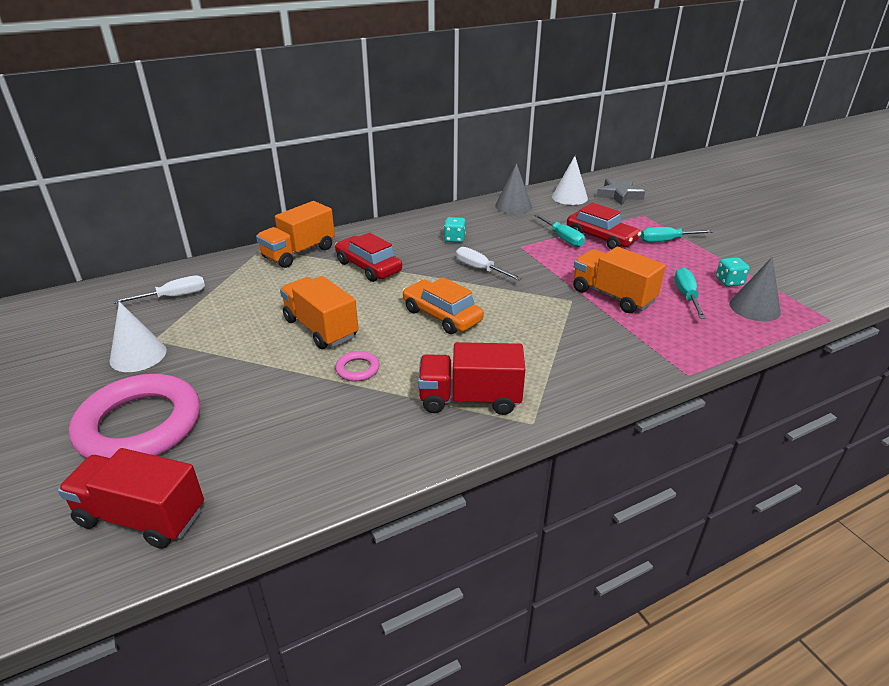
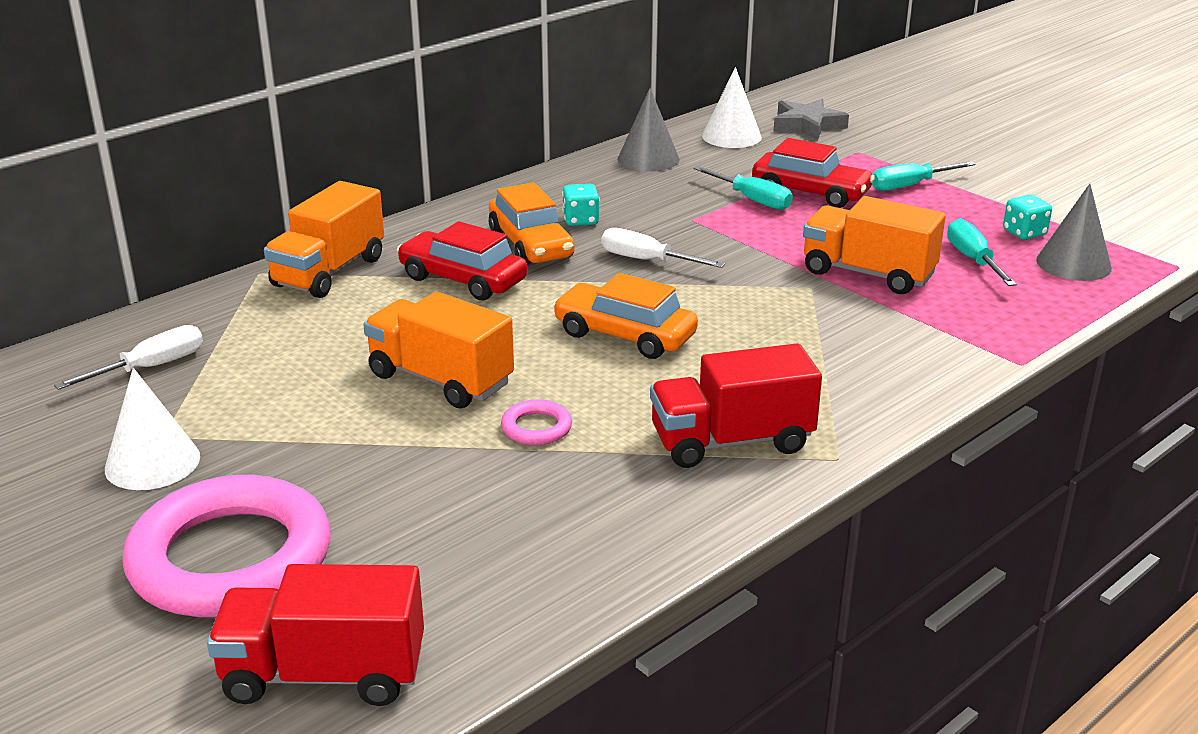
camera: 15 degrees left, 5 degrees down
none -> orange car [489,182,574,265]

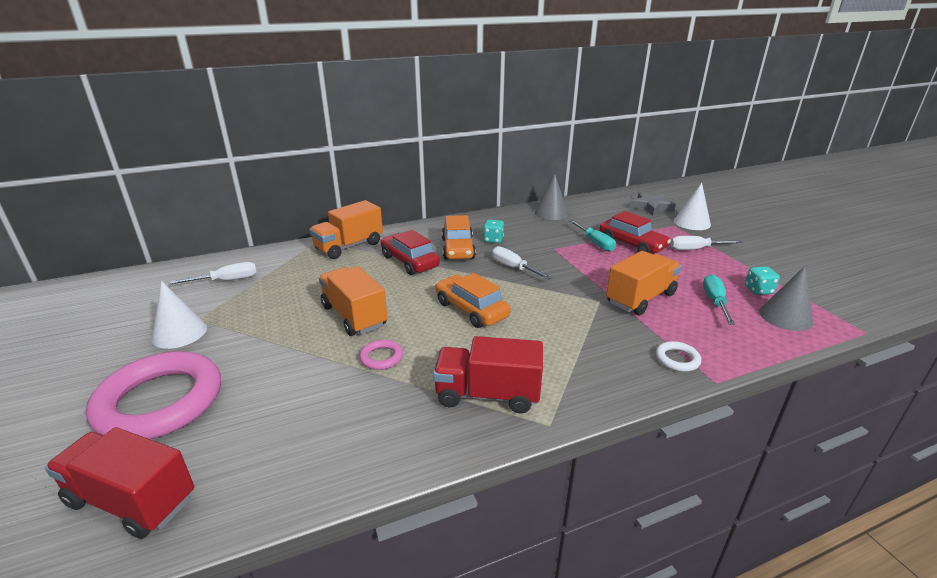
camera: 20 degrees right, 0 degrees up
white cone [702,67,762,148] -> white cone moved to [674,183,711,230]
orange truck [803,196,946,294] -> orange truck turned 90 degrees clockwise [606,251,681,315]
turquoise screwdriver [872,161,976,191] -> white screwdriver [670,236,742,250]
none -> white ring [656,341,701,372]

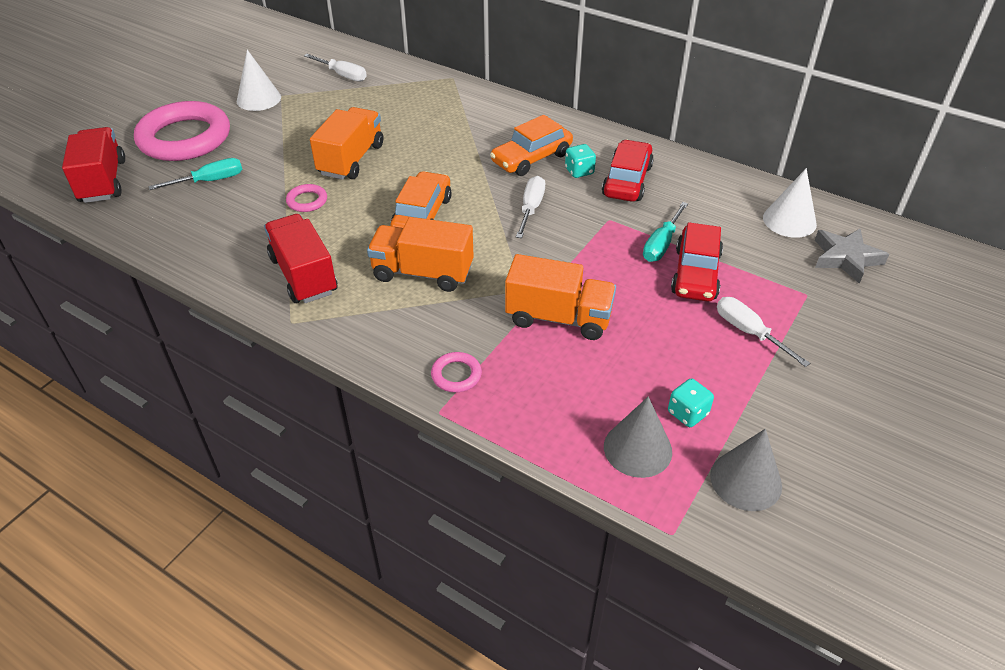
camera: 55 degrees right, 15 degrees up
orange truck [309,200,383,259] -> orange truck moved to [367,217,474,292]
red car [381,230,440,275] -> red car moved to [602,140,654,202]
grey cone [535,175,569,220] -> grey cone moved to [710,429,782,511]
white ring [656,341,701,372] -> pink ring [431,352,482,392]
white cone [674,183,711,230] -> white cone moved to [763,168,817,238]
turquoise screwdriver [703,274,735,325] -> turquoise screwdriver moved to [149,158,243,190]

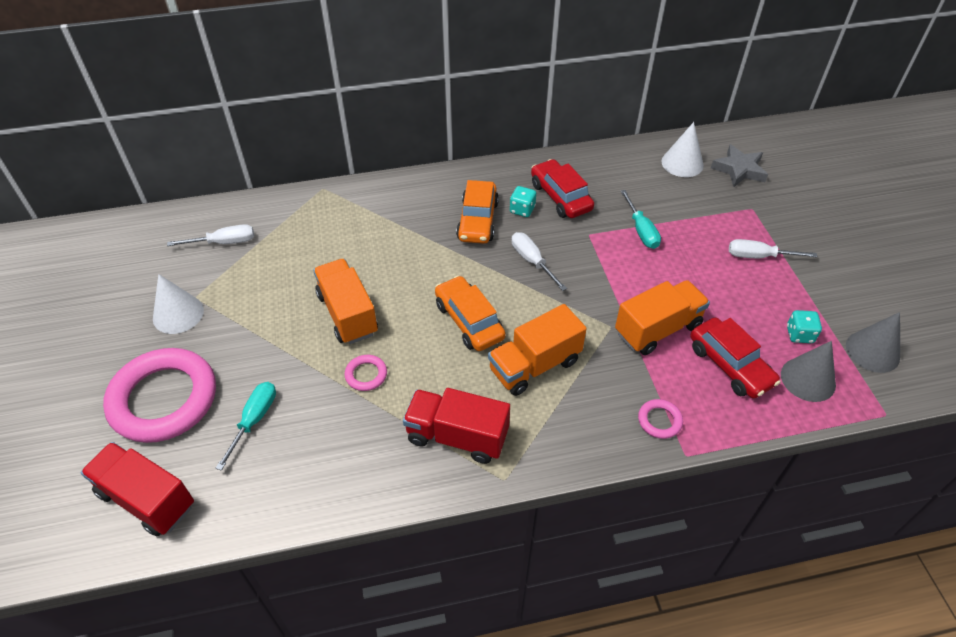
camera: 45 degrees left, 5 degrees up
red car [671,222,723,302] -> red car moved to [690,317,781,398]

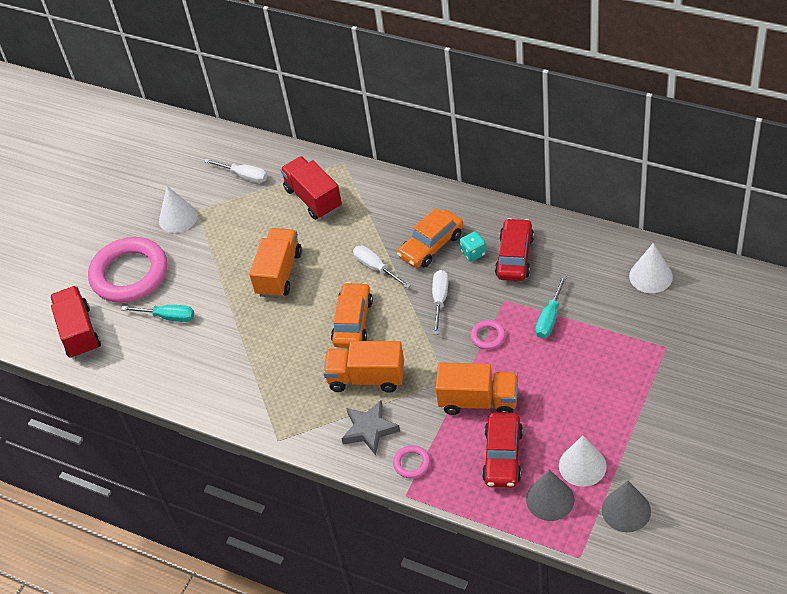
camera: 45 degrees right, 0 degrees up
turquoise screwdriver [216,382,276,471] -> turquoise screwdriver turned 45 degrees clockwise [121,305,194,322]
pink ring [344,355,387,391] -> pink ring moved to [471,320,506,350]
red truck [403,388,510,464] -> red truck moved to [280,156,342,220]
grey star [711,144,768,187] -> grey star moved to [341,400,400,456]
white screwdriver [729,239,817,258] -> white screwdriver moved to [353,245,411,289]
turquoise dice [787,310,822,343] -> white cone [559,435,607,487]

